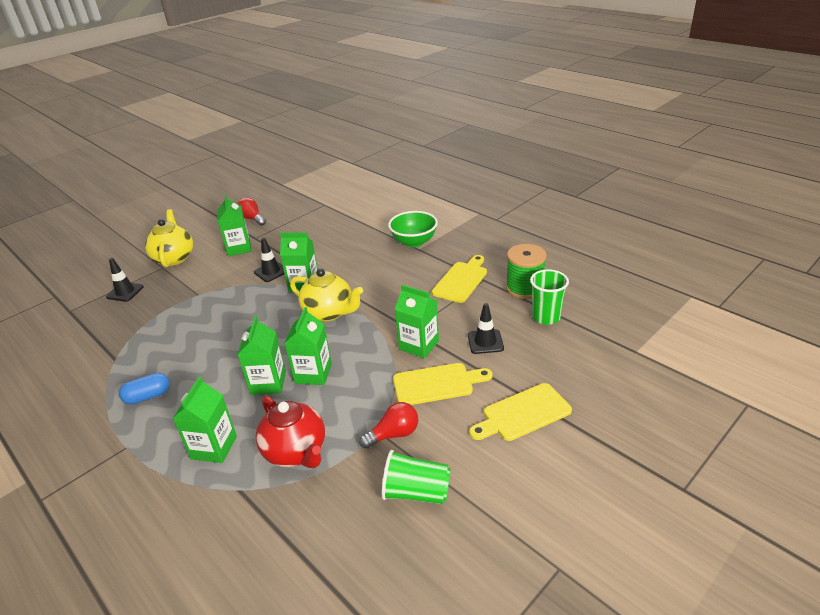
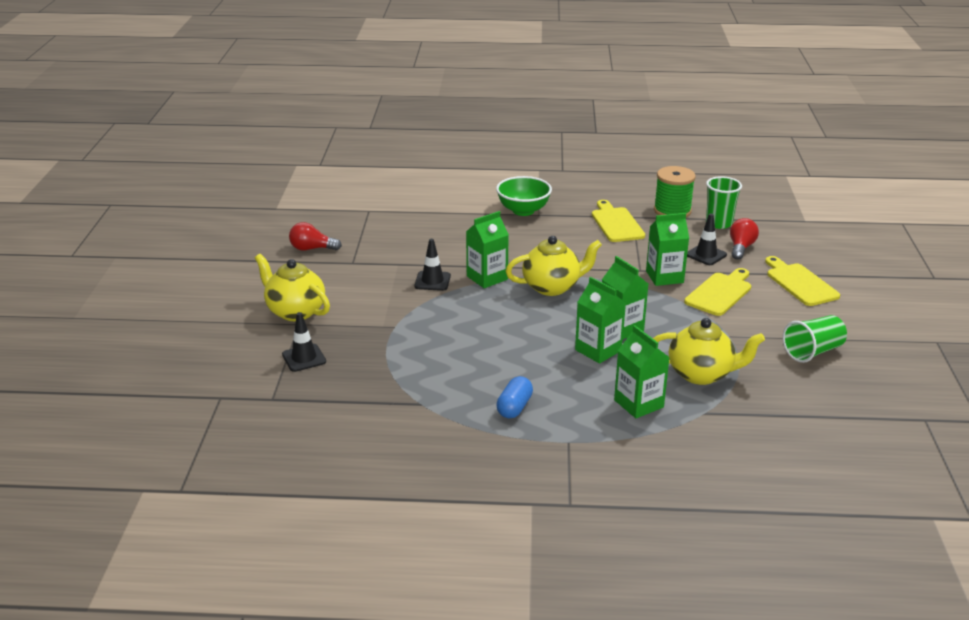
camera: 45 degrees left, 5 degrees down
green carton [217,194,252,256] -> none
red teapot [255,396,325,468] -> yellow teapot [653,318,765,385]
red light bulb [359,402,418,449] -> red light bulb moved to [730,218,759,260]
yellow cutting board [469,383,572,441] -> yellow cutting board turned 135 degrees clockwise [765,256,840,306]

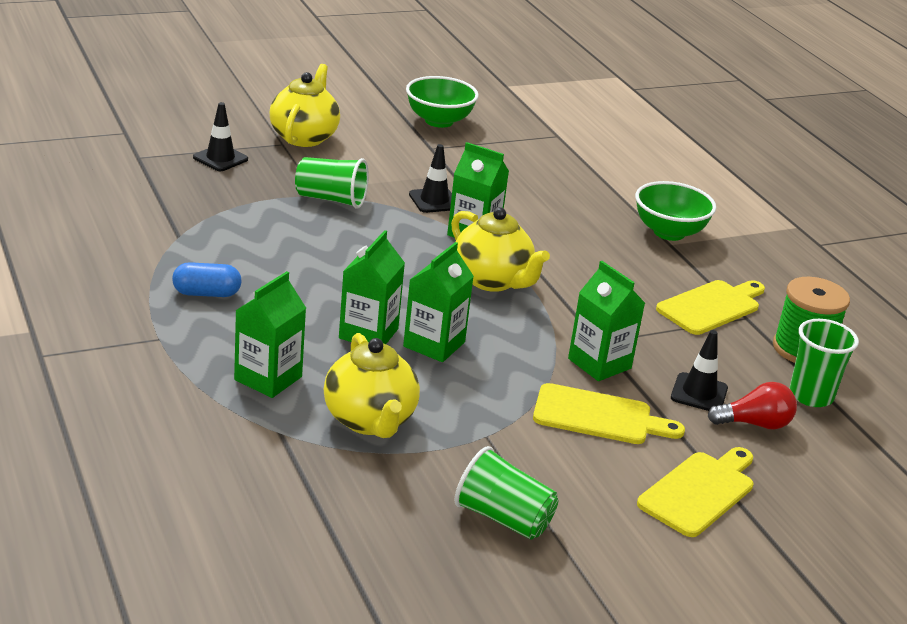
camera: 60 degrees right, 0 degrees up
red light bulb [289,222,342,251] -> green bowl [406,76,479,128]
none -> green cup [295,157,369,209]

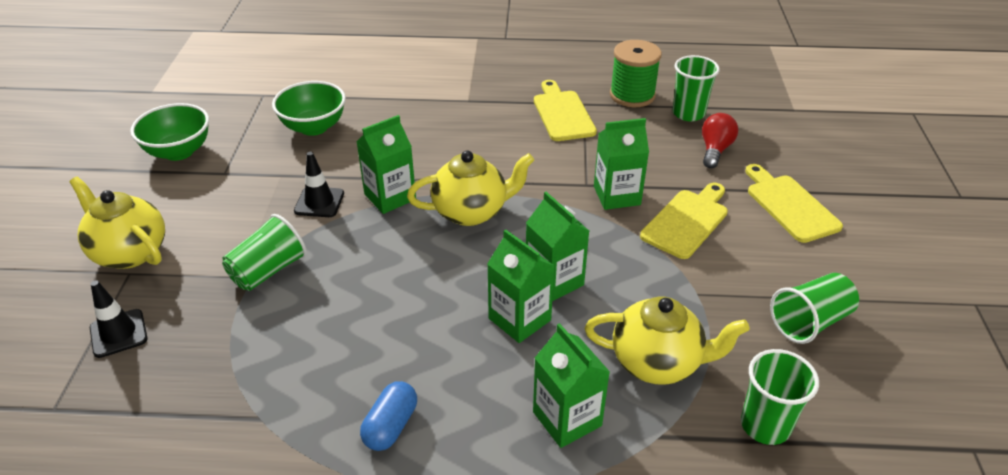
camera: 60 degrees left, 10 degrees up
green bowl [635,181,716,241] -> green bowl moved to [272,81,346,136]
black traffic cone [671,330,728,411] -> none
none -> green cup [741,349,819,445]

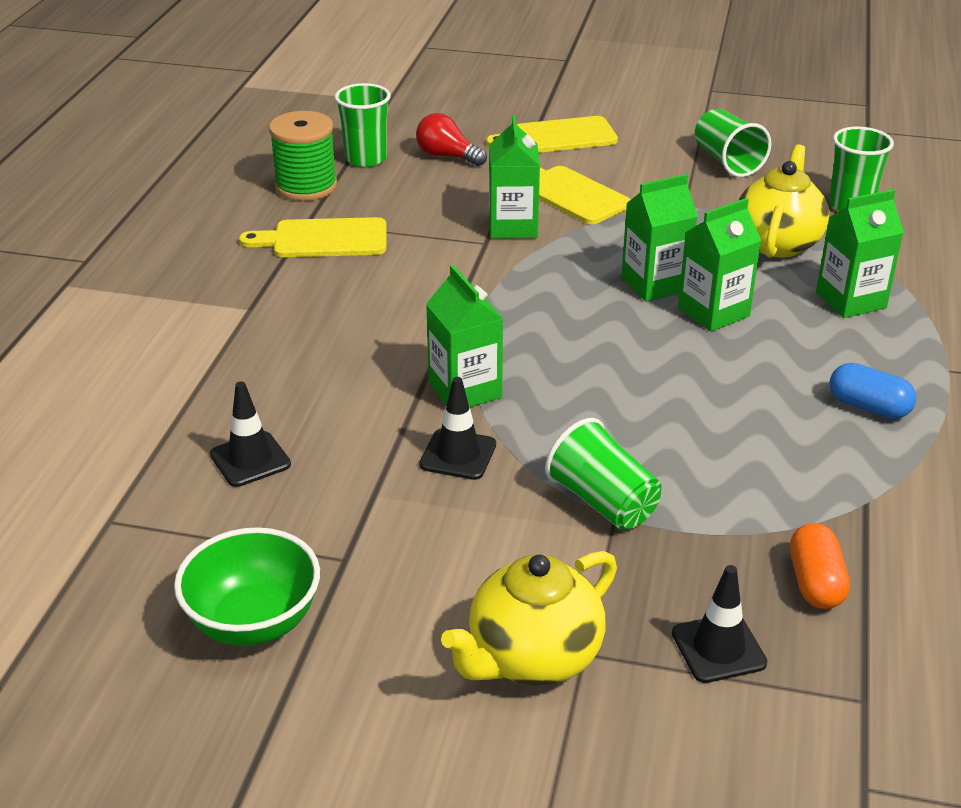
camera: 80 degrees left, 5 degrees down
green bowl [272,81,346,136] -> black traffic cone [210,381,291,487]
yellow teapot [407,150,534,226] -> none
none -> orange capsule [790,523,850,609]

